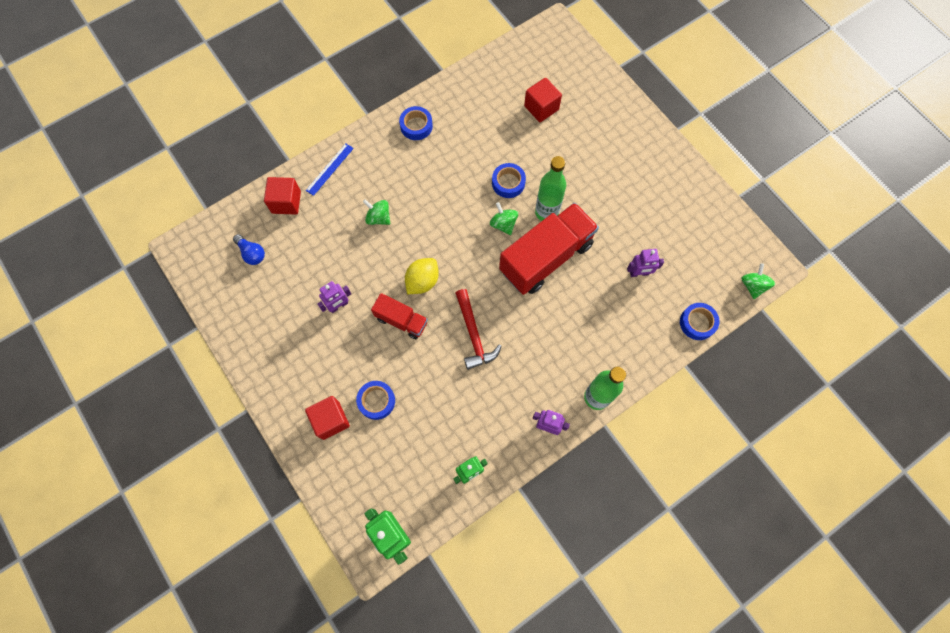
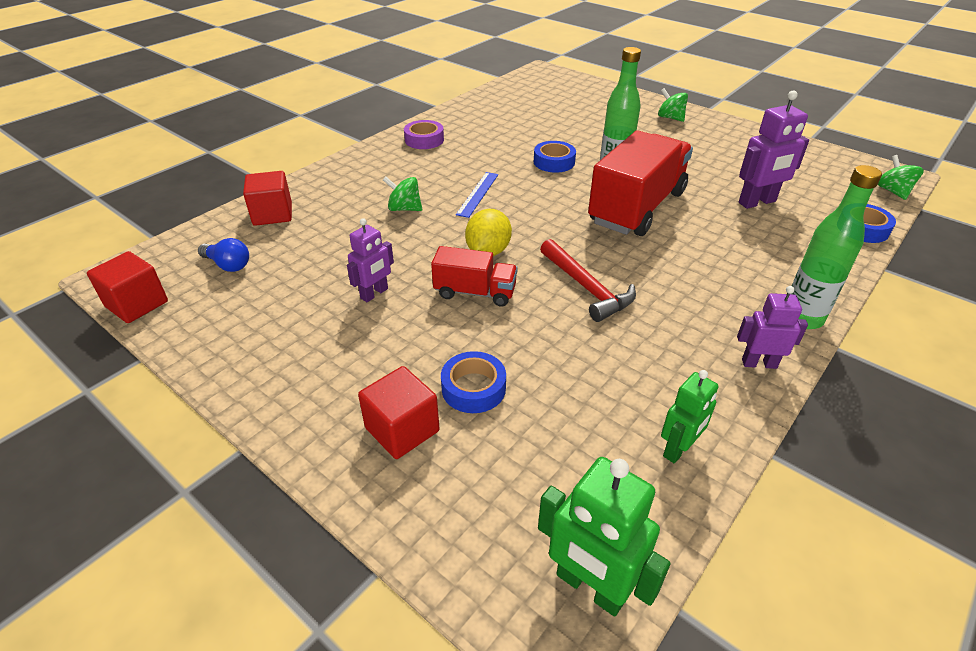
camera: 15 degrees left, 30 degrees down
blue ruler [306,143,354,196] -> blue ruler moved to [456,172,498,218]
blue tape [399,106,433,140] -> purple tape [404,120,444,149]
green spinning top [490,202,518,235] -> green spinning top moved to [658,88,688,122]
red cube [524,78,562,122] -> red cube moved to [87,251,168,323]
purple robot [627,249,664,277] -> purple robot [739,90,809,209], size x1.55

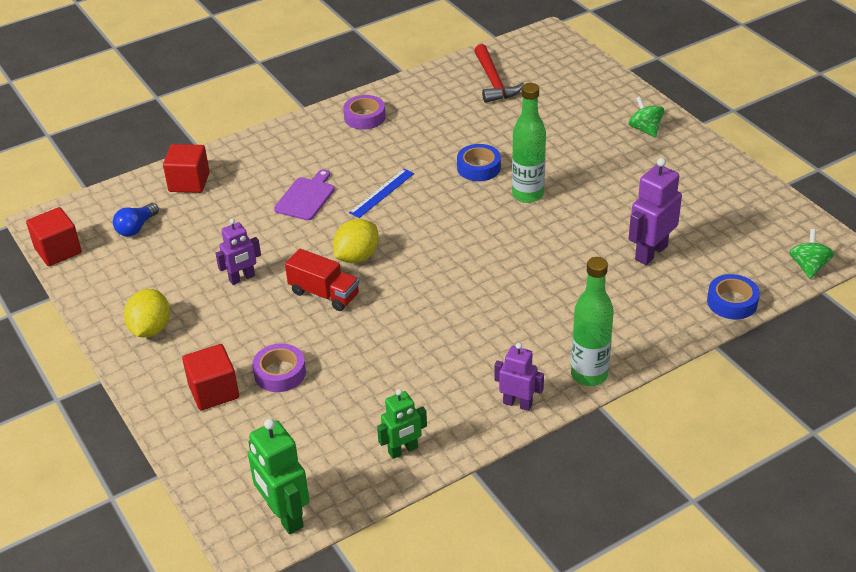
camera: 20 degrees right, 0 degrees up
blue light bulb [198,238,249,272] -> blue light bulb turned 75 degrees clockwise [113,203,159,237]
green spinning top [383,177,422,211] -> purple cutting board [274,169,335,220]
blue tape [441,351,506,413] -> purple tape [252,344,306,392]
red hammer [540,239,636,322] -> red hammer moved to [474,44,524,103]
red truck [588,130,693,236] -> none
purple robot [739,90,809,209] -> purple robot turned 135 degrees clockwise [629,158,682,265]
none -> yellow lemon [124,289,170,337]

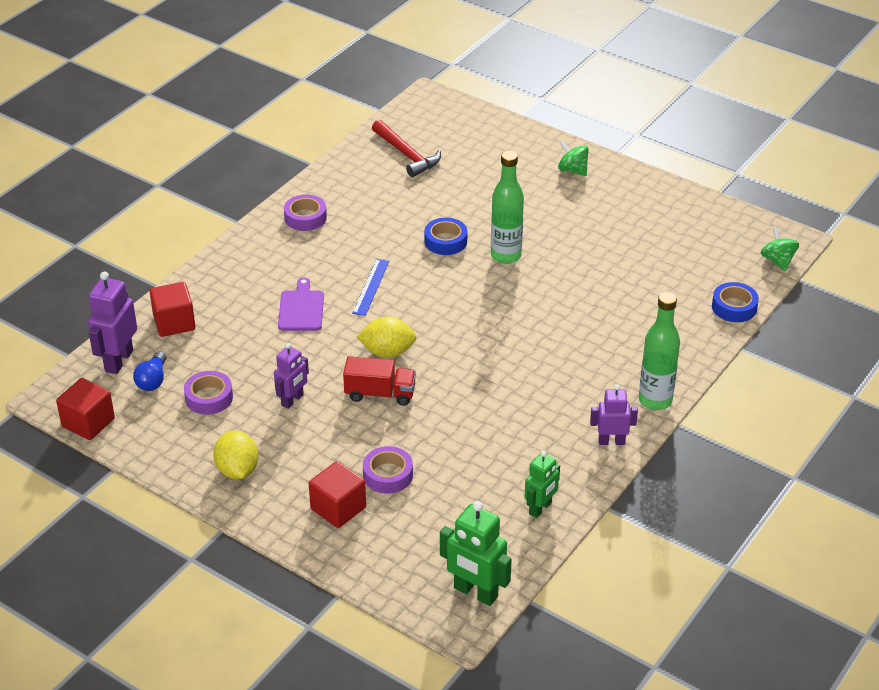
camera: 25 degrees left, 0 degrees up
yellow lemon [333,219,379,263] -> yellow lemon turned 75 degrees clockwise [357,317,417,358]
purple robot [629,158,682,265] -> purple robot moved to [88,272,137,374]
none -> purple tape [184,371,233,415]

